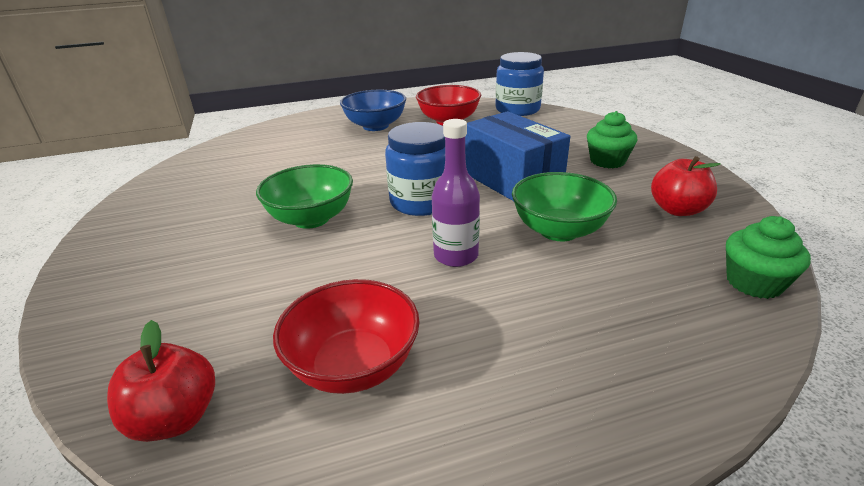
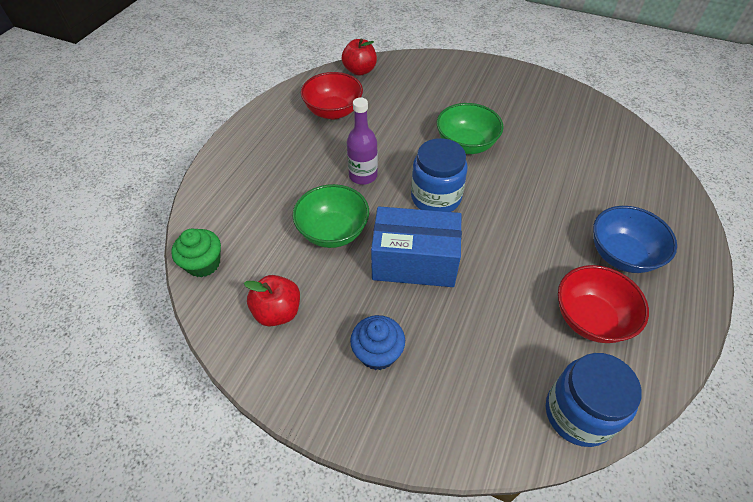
camera: 130 degrees right, 20 degrees up
green cupcake [587,111,637,169] -> blue cupcake [350,315,405,370]

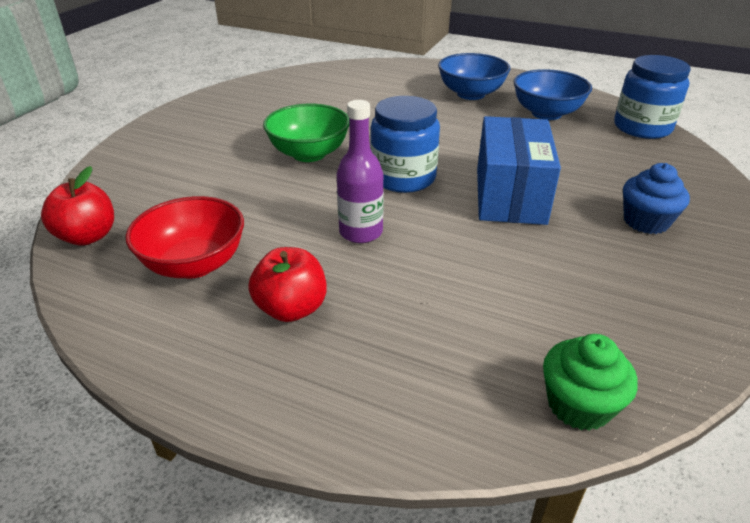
camera: 90 degrees left, 15 degrees down
red apple [244,275,300,327] -> red apple moved to [248,247,327,322]
green bowl [293,184,369,248] -> none
red bowl [558,265,649,343] -> blue bowl [514,69,592,120]

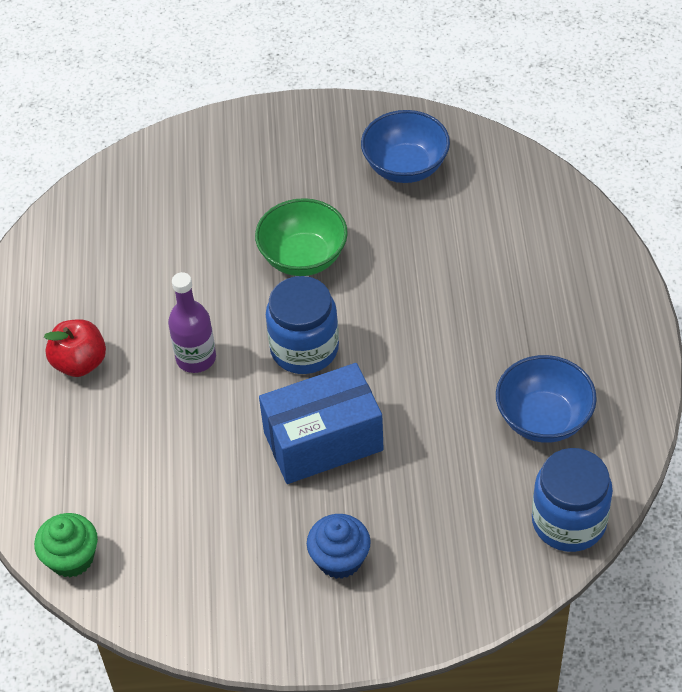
camera: 65 degrees right, 15 degrees up
red apple [41,166,114,246] -> none
red bowl [125,196,244,279] -> none
blue bowl [438,53,511,100] -> blue bowl moved to [361,110,450,183]

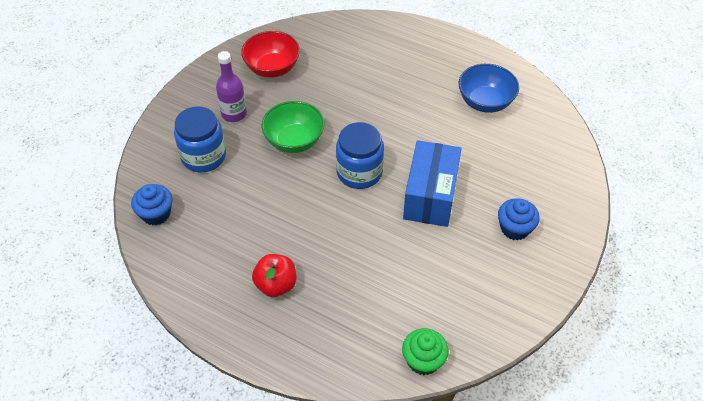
camera: 60 degrees left, 0 degrees up
purple bottle [168,272,216,373] -> purple bottle moved to [216,51,247,122]
blue bowl [361,110,450,183] -> red bowl [241,31,300,78]
blue jar [532,448,613,552] -> blue jar moved to [174,106,226,173]
none -> blue cupcake [131,184,173,225]

